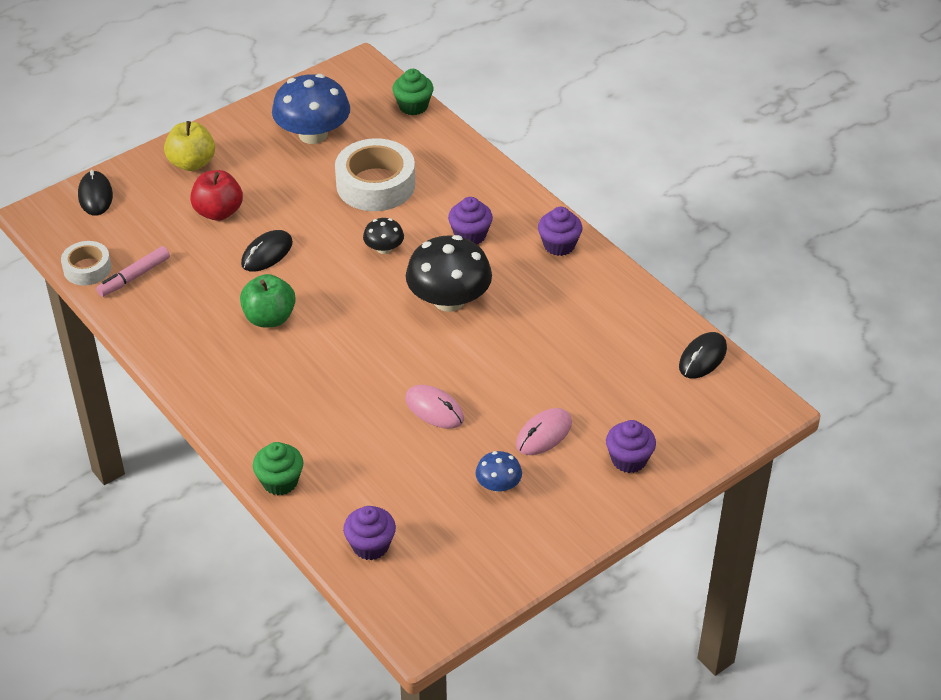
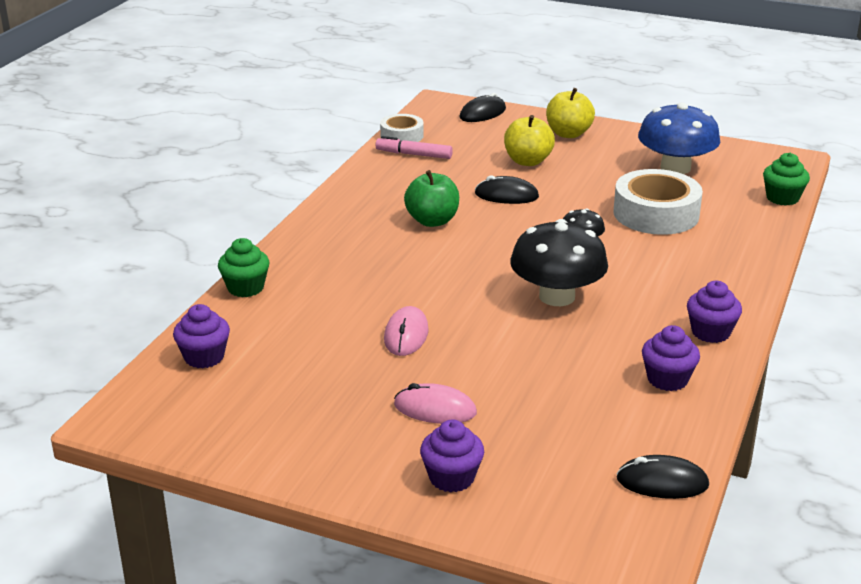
camera: 60 degrees right, 15 degrees down
red apple [190,170,243,221] -> yellow apple [504,115,555,166]
purple cupcake [448,197,493,244] -> purple cupcake moved to [642,325,700,391]
blue mushroom [475,451,522,492] -> none

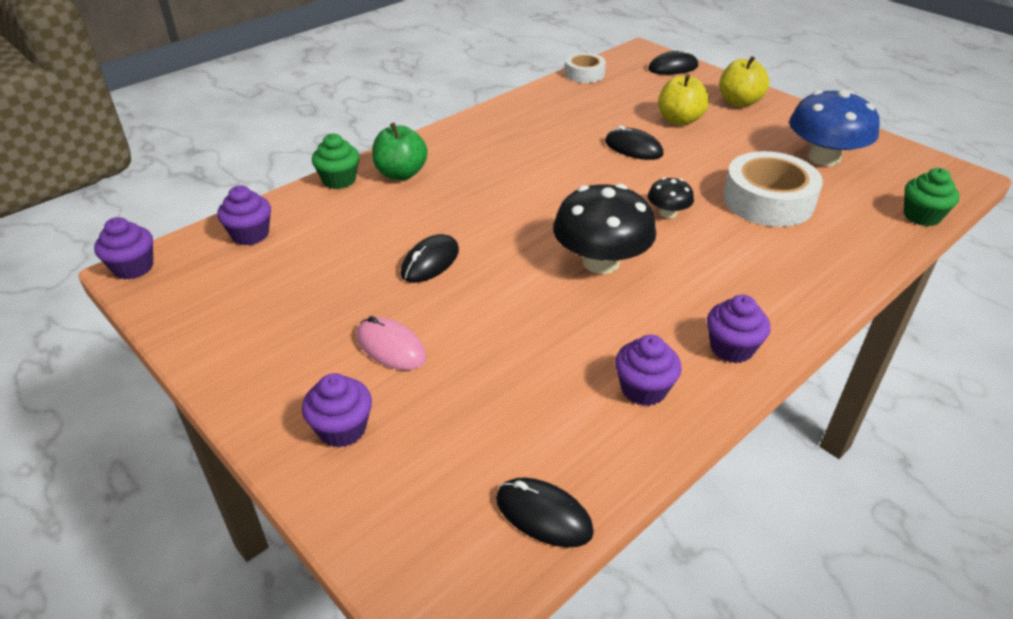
camera: 25 degrees right, 10 degrees up
pink marker [375,136,453,159] -> none
pink mouse [384,306,429,356] -> black mouse [401,234,459,283]
green apple [404,170,459,227] -> green apple moved to [372,123,428,180]
none -> purple cupcake [94,217,153,280]

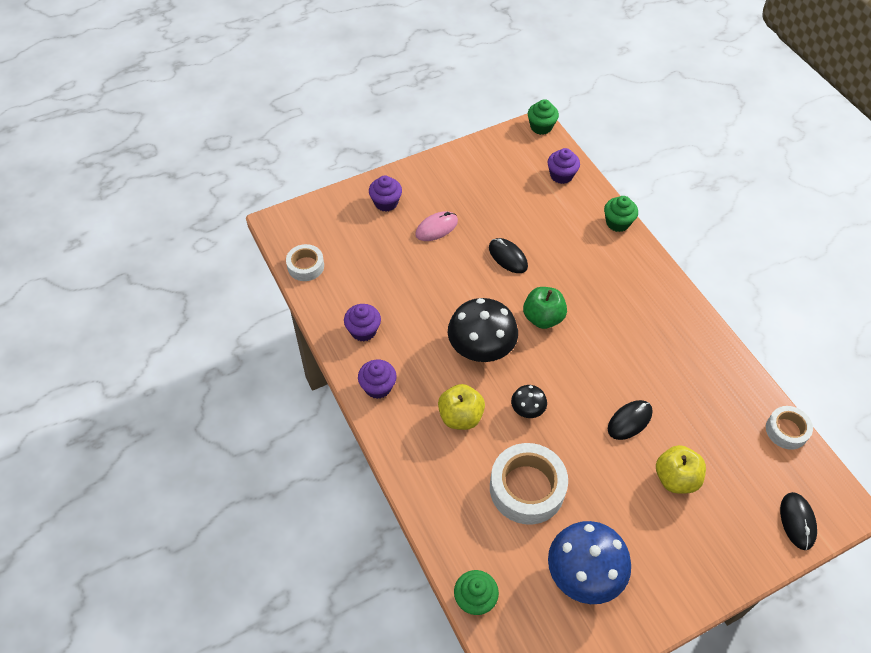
camera: 105 degrees right, 15 degrees up
purple cupcake [94,217,153,280] -> green cupcake [528,99,559,135]
green apple [372,123,428,180] -> green apple moved to [523,287,567,329]
black mouse [496,477,594,547] -> white tape [286,244,324,281]
yellow apple [719,56,769,107] -> yellow apple moved to [438,384,485,430]

